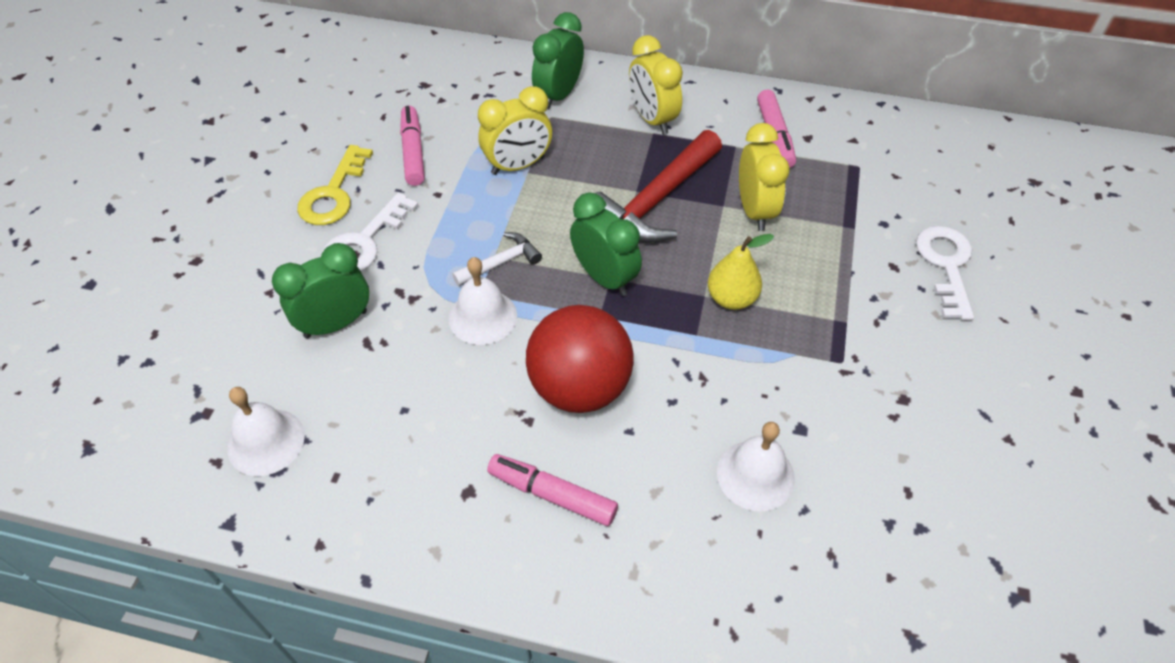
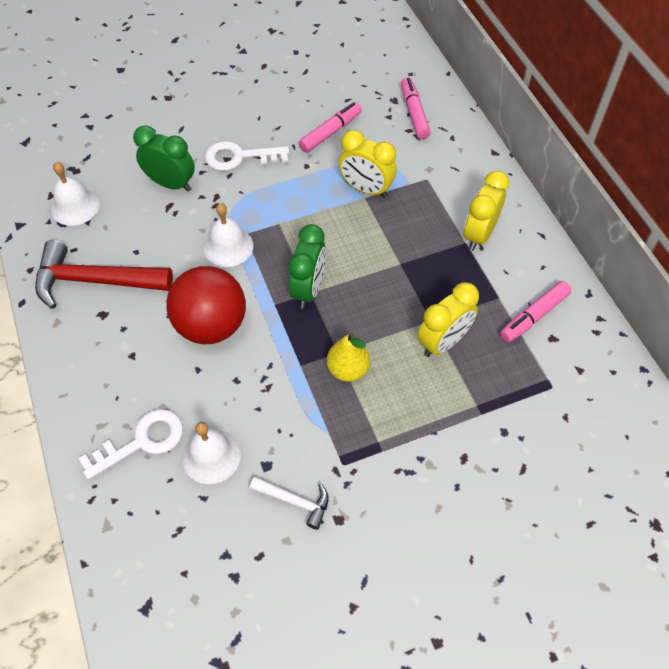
camera: 55 degrees right, 5 degrees up
yellow key [297,145,373,225] -> none
white hammer [452,232,542,286] -> white hammer moved to [250,477,329,530]
pink marker [487,454,618,526] -> pink marker moved to [401,77,431,139]
green clock [532,12,584,109] -> none
red hammer [596,130,722,243] -> red hammer moved to [35,240,173,309]
white key [916,226,974,320] -> white key moved to [79,409,183,480]

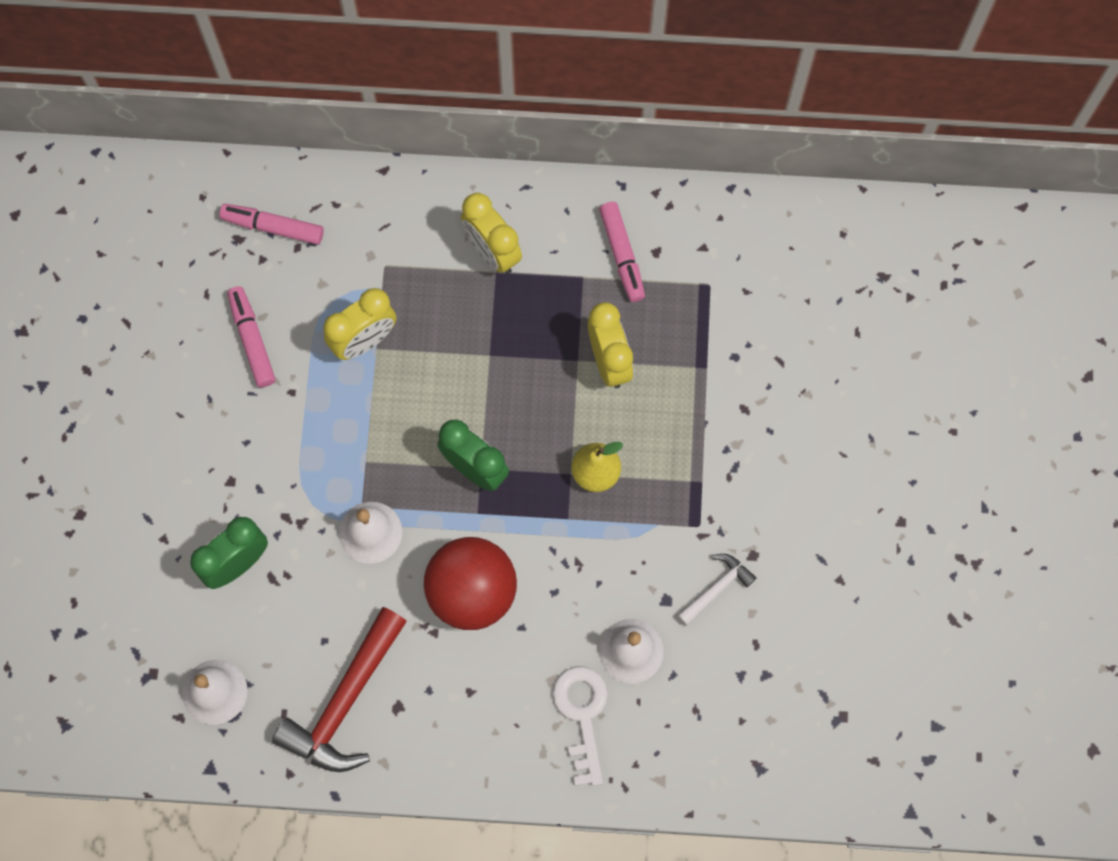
camera: 65 degrees left, 15 degrees up
white key [205,141,289,171] -> none

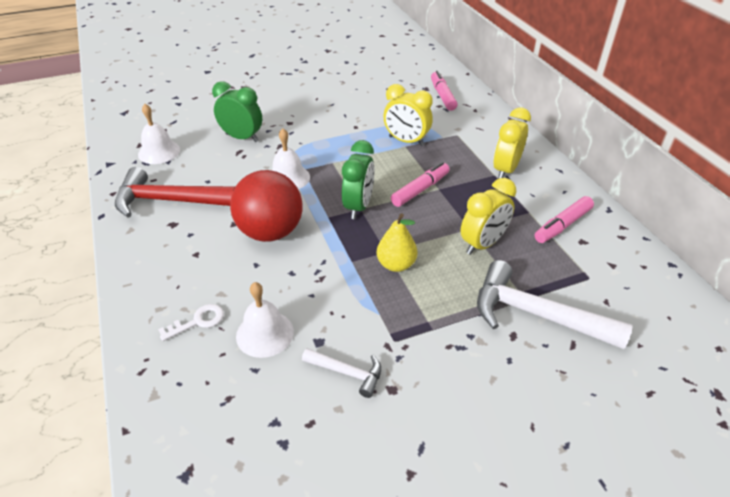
camera: 65 degrees right, 30 degrees down
pink marker [227,286,275,387] -> pink marker moved to [391,162,450,207]
white key [553,667,608,786] -> white key [158,304,224,341], size x0.63
none -> white hammer [477,260,633,349]

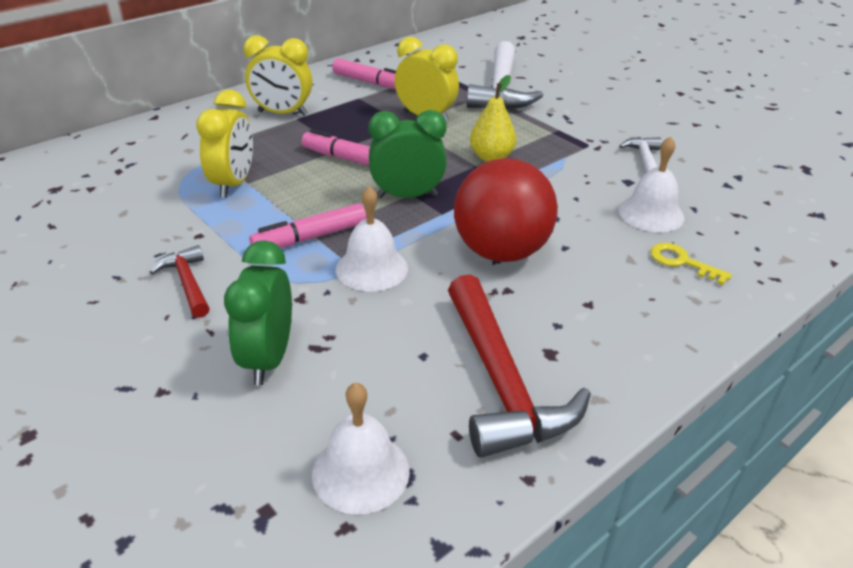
camera: 110 degrees left, 5 degrees down
white key [158,304,224,341] -> yellow key [650,243,732,285]
pink marker [431,71,458,111] -> pink marker moved to [249,203,367,248]
none -> red hammer [149,245,210,318]

